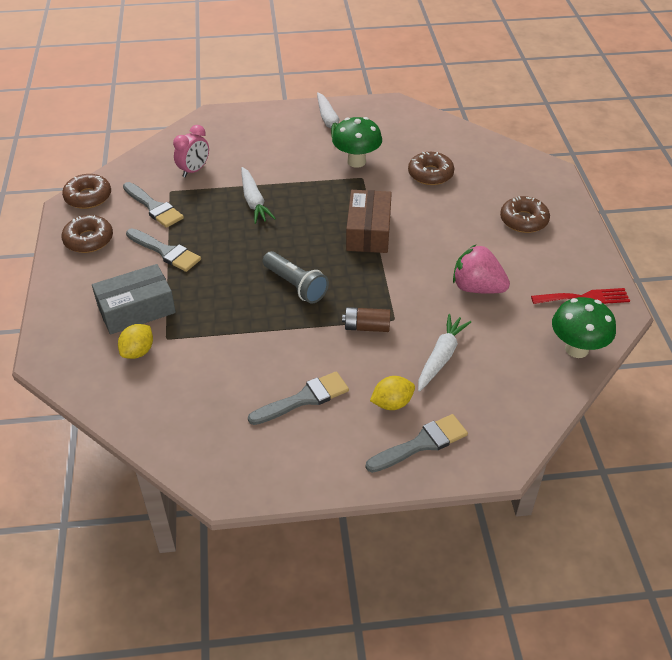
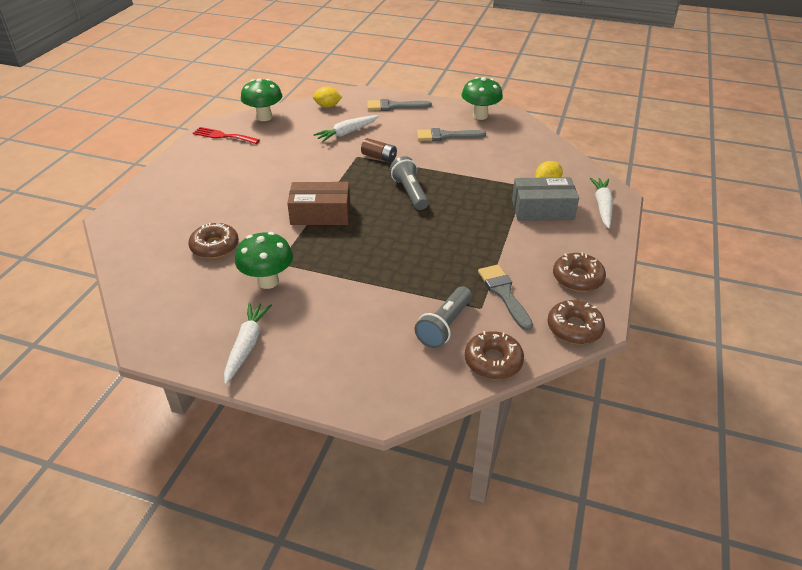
camera: 155 degrees left, 5 degrees down
grey brush [126,228,201,272] -> none
pink clock [173,125,209,178] -> grey flashlight [415,286,472,348]
white carrot [241,167,276,224] -> white carrot moved to [590,177,613,228]
brown box [346,190,392,253] -> brown box turned 60 degrees clockwise [287,182,350,225]
yellow lemon [370,376,415,410] -> yellow lemon moved to [313,86,342,108]
pink strawberry [453,245,510,294] -> none
brown donut [500,196,550,233] -> brown donut moved to [465,331,524,379]
none -> green mushroom [462,77,503,120]

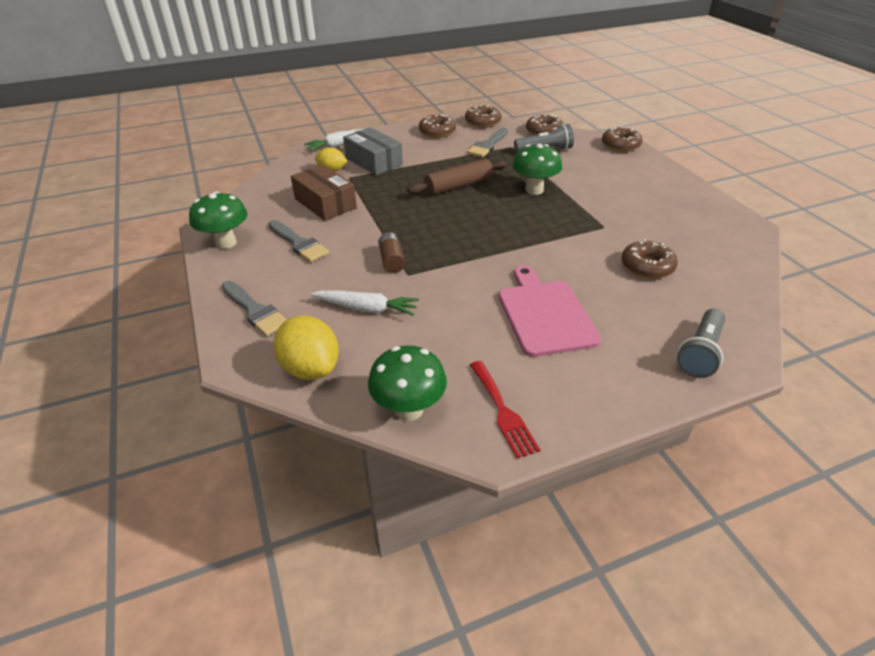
camera: 130 degrees left, 0 degrees up
white carrot [224,303,272,385] -> none
green mushroom [235,232,293,289] -> green mushroom moved to [512,144,562,195]
brown box [287,182,350,225] -> brown box moved to [291,165,357,221]
yellow lemon [313,86,342,108] -> yellow lemon [274,315,339,380], size x1.63
grey flashlight [390,156,429,210] -> grey flashlight moved to [677,309,726,378]
none -> brown rolling pin [407,159,507,195]
none -> pink cutting board [499,266,601,357]
none -> brown donut [602,127,643,152]

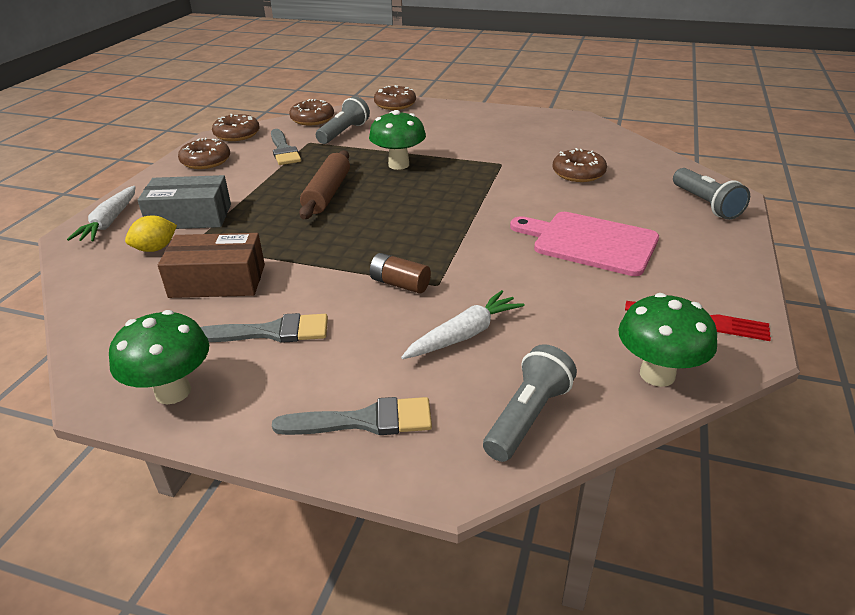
camera: 50 degrees left, 5 degrees down
yellow lemon [274,315,339,380] -> grey flashlight [483,344,577,462]

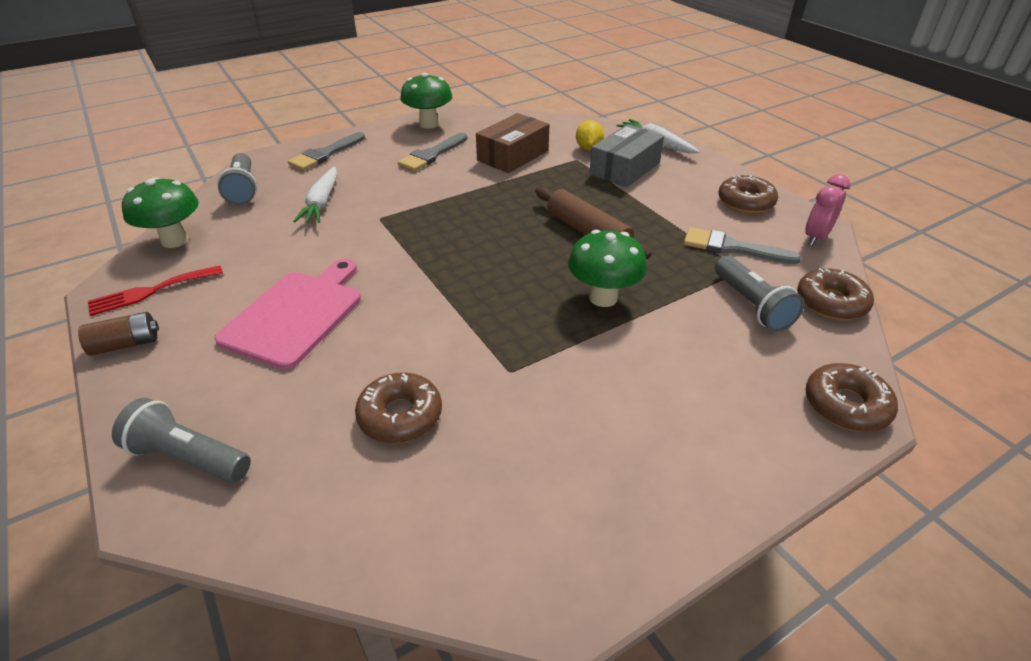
camera: 130 degrees right, 5 degrees up
brown donut [212,114,260,141] -> pink clock [805,174,851,246]
brown battery [370,253,431,294] -> brown battery moved to [78,312,159,356]
pink cutting board [510,212,659,276] -> pink cutting board turned 45 degrees counterclockwise [214,258,361,370]

